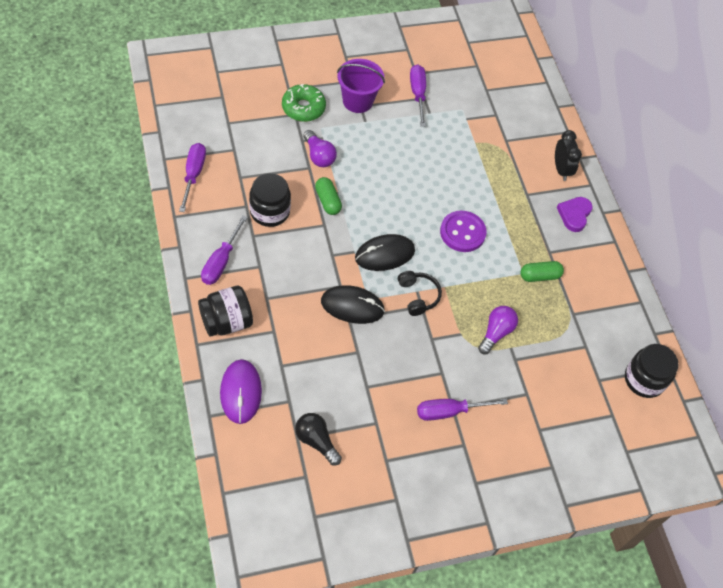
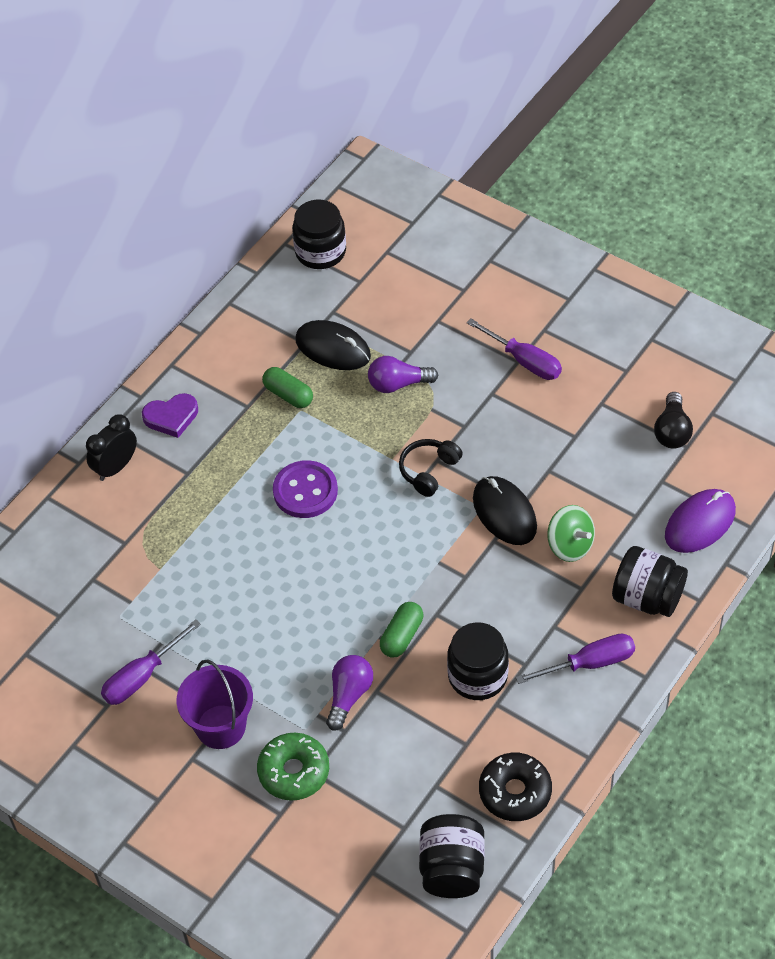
camera: 120 degrees left, 5 degrees down
purple screwdriver [179,143,206,212] -> black donut [479,753,552,821]
black mouse [355,234,415,271] -> black mouse moved to [295,320,371,370]
none -> black jar [419,814,485,898]
none -> green spinning top [547,505,595,562]

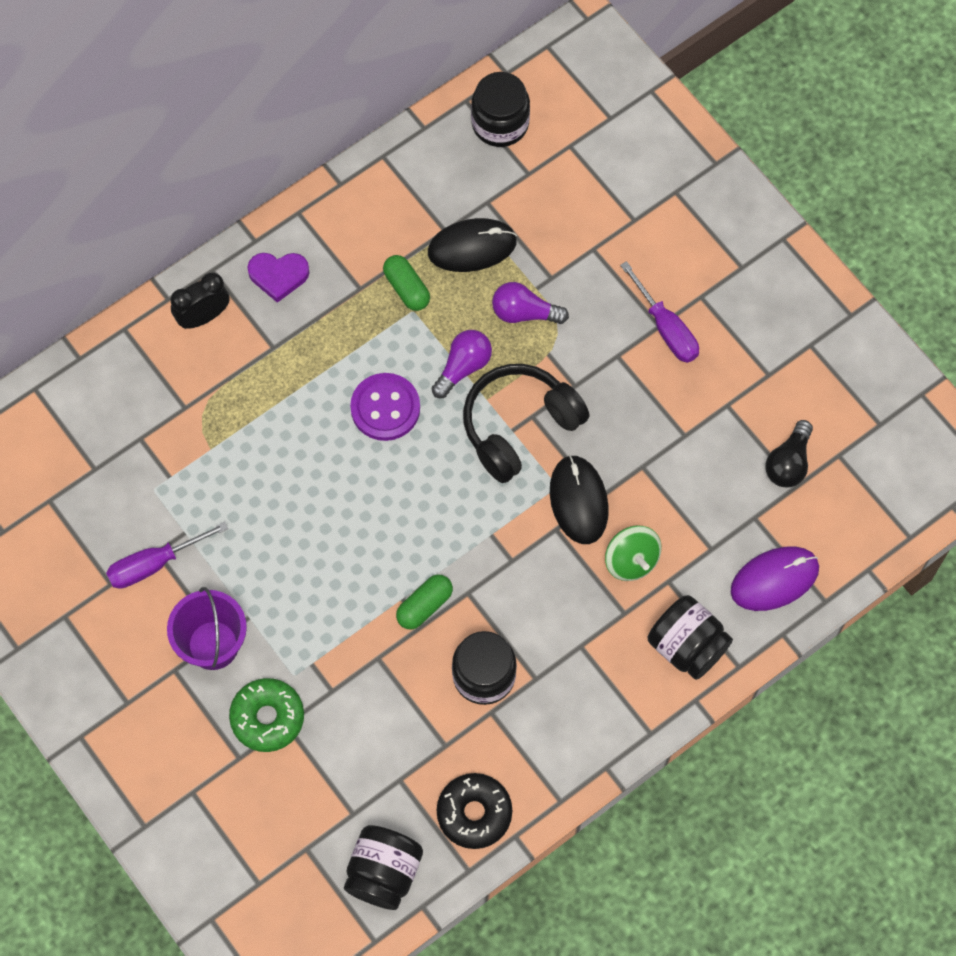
camera: 15 degrees right, 15 degrees up
black mouse [295,320,371,370] -> black mouse turned 60 degrees counterclockwise [428,218,517,272]
purple light bulb [326,655,373,731] -> purple light bulb moved to [431,330,492,398]
black headphones [399,439,463,497] -> black headphones [463,364,590,483], size x1.77
purple screwdriver [515,634,635,684] -> none

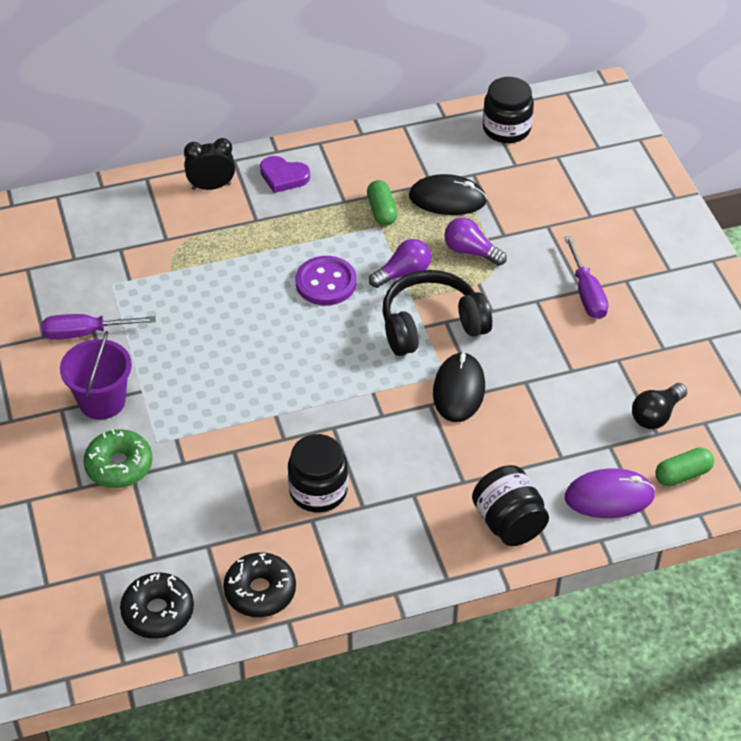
camera: 20 degrees right, 20 degrees down
black jar [344,825,423,910] -> black donut [120,573,194,639]
green capsule [396,575,453,629] -> green capsule moved to [655,447,714,486]
green spinning top [605,525,662,581] -> none

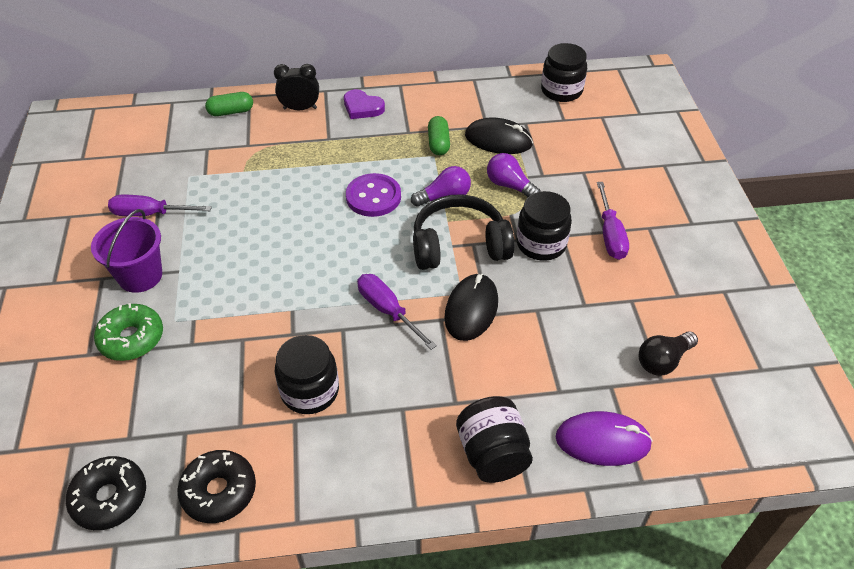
camera: 10 degrees right, 0 degrees up
green capsule [655,447,714,486] -> green capsule moved to [205,92,253,116]
none -> purple screwdriver [357,274,437,350]
none -> black jar [516,191,572,261]

